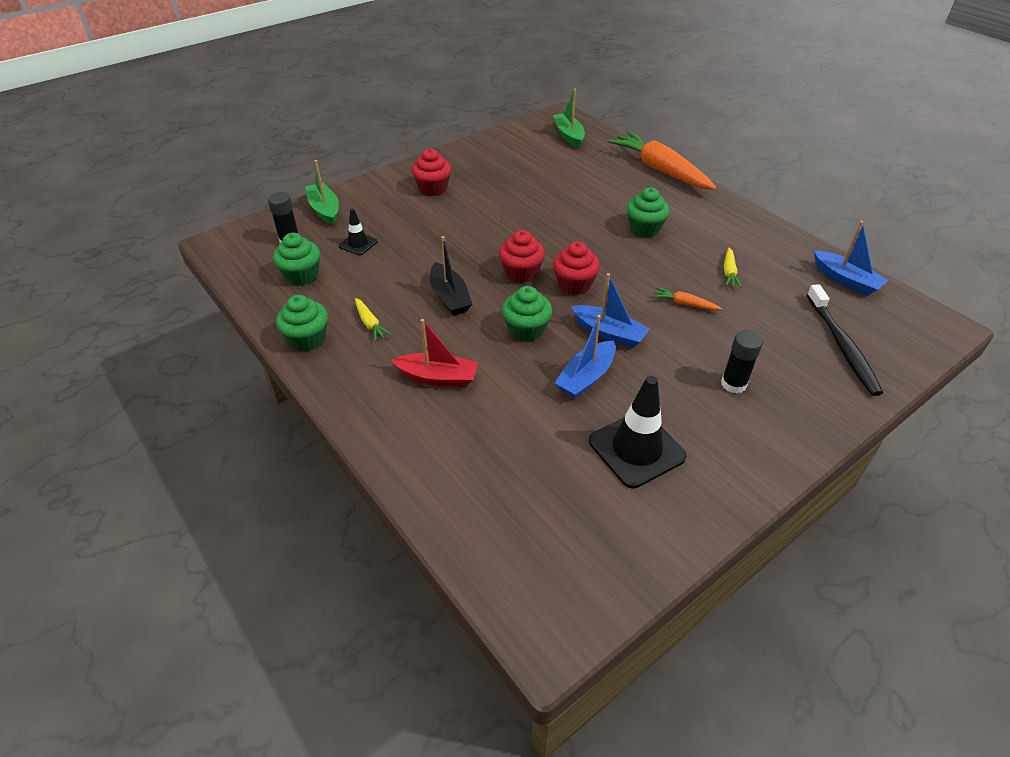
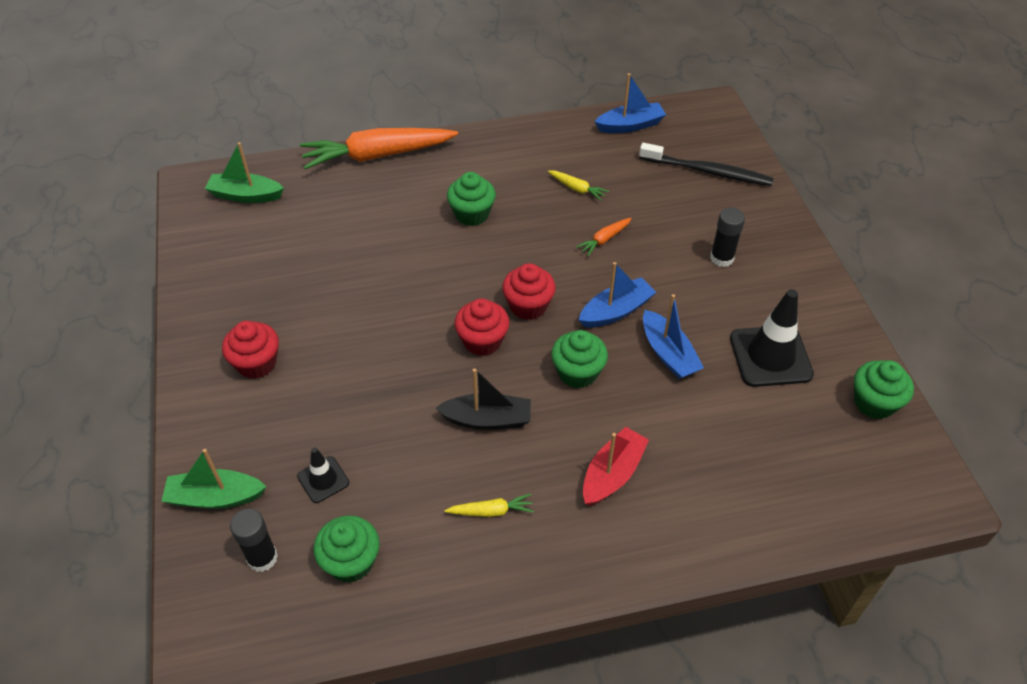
camera: 65 degrees left, 5 degrees up
green cupcake [276,295,328,351] -> green cupcake moved to [854,360,914,419]

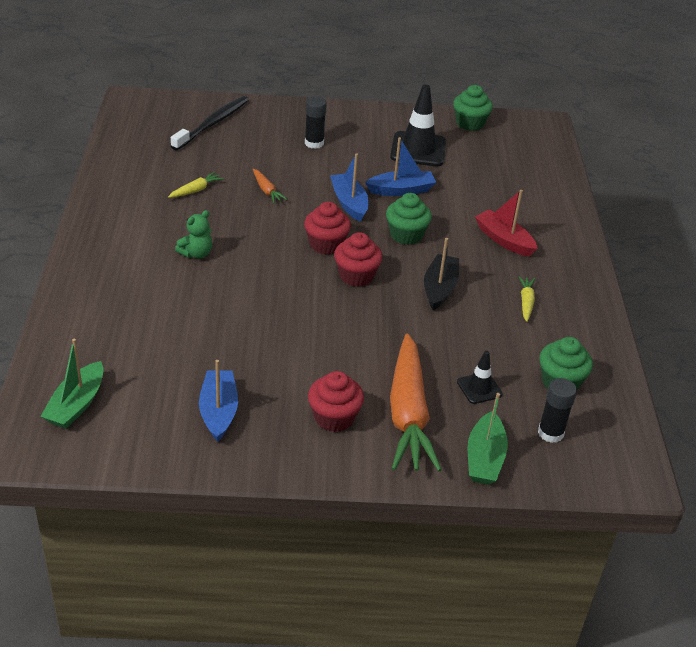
camera: 80 degrees left, 10 degrees down
orange carrot [300,128,458,170] -> orange carrot moved to [390,334,442,472]
green cupcake [447,172,496,226] -> green teddy bear [175,210,212,259]
blue boat [594,73,666,133] -> blue boat moved to [199,360,238,442]

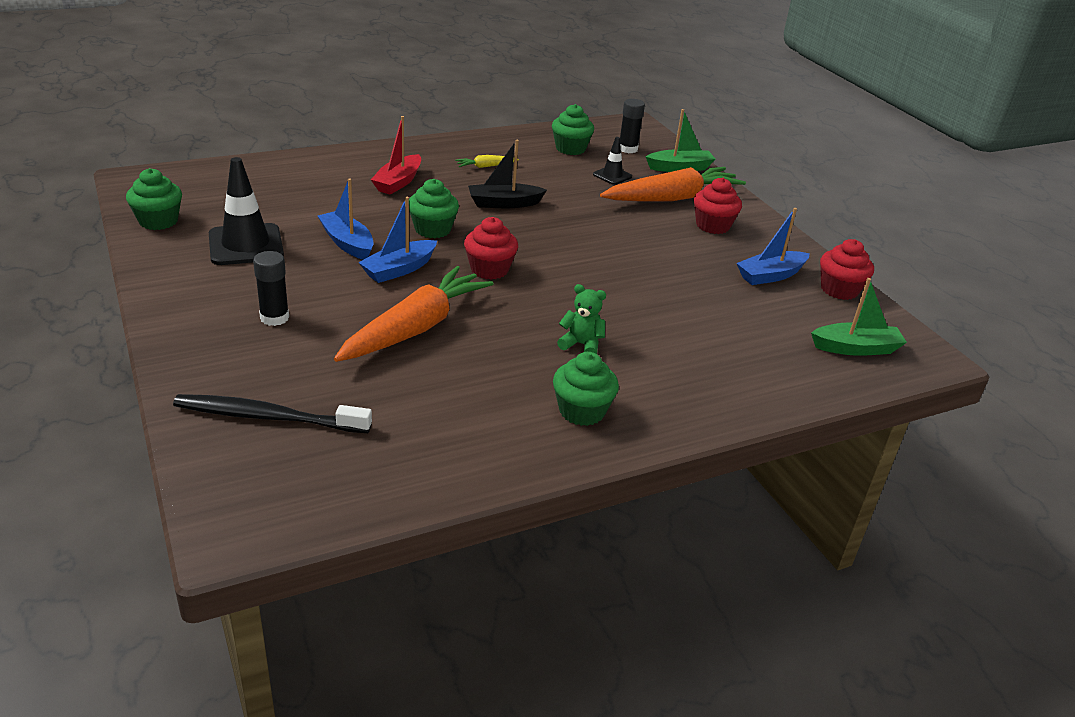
camera: 115 degrees left, 5 degrees down
yellow carrot [168,172,224,198] -> none
orange carrot [253,169,288,204] -> orange carrot [334,266,494,362], size x2.40
red cupcake [334,232,383,287] -> red cupcake moved to [820,239,874,300]
none -> green cupcake [553,352,619,426]

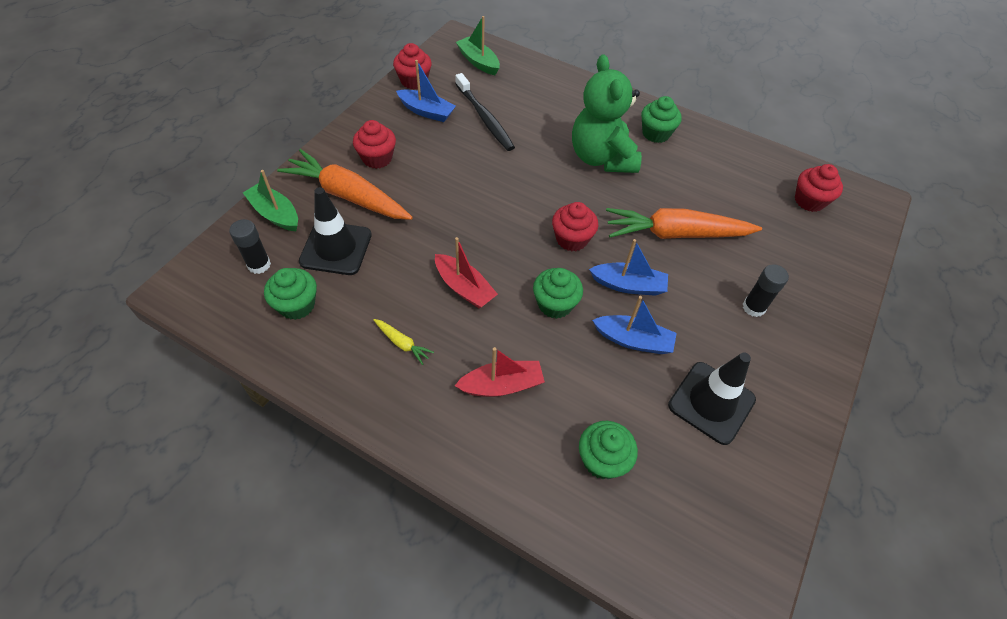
camera: 125 degrees left, 20 degrees up
green cupcake [126,168,182,230] -> green cupcake moved to [579,421,638,479]
black toothbrush [173,394,372,433] -> black toothbrush moved to [455,73,515,151]
blue boat [318,178,374,260] -> blue boat turned 90 degrees counterclockwise [592,296,677,354]
black boat [468,140,547,208] -> red boat [435,237,498,308]
green teddy bear [557,284,606,354] -> green teddy bear [572,54,642,173], size x2.33
black traffic cone [593,137,632,185] -> black traffic cone [299,187,372,275], size x1.88
none -> red cupcake [795,164,843,212]

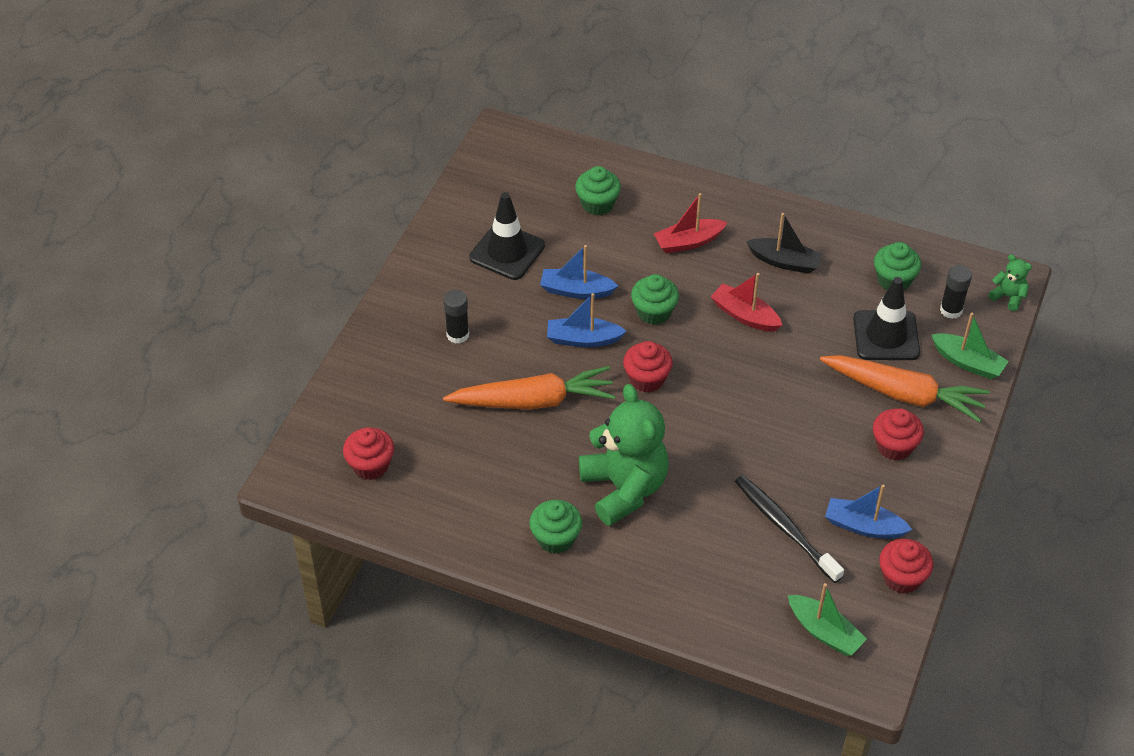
camera: 175 degrees right, 5 degrees down
yellow carrot [373,319,434,365] -> black boat [746,213,822,274]
none -> green teddy bear [988,255,1032,311]

